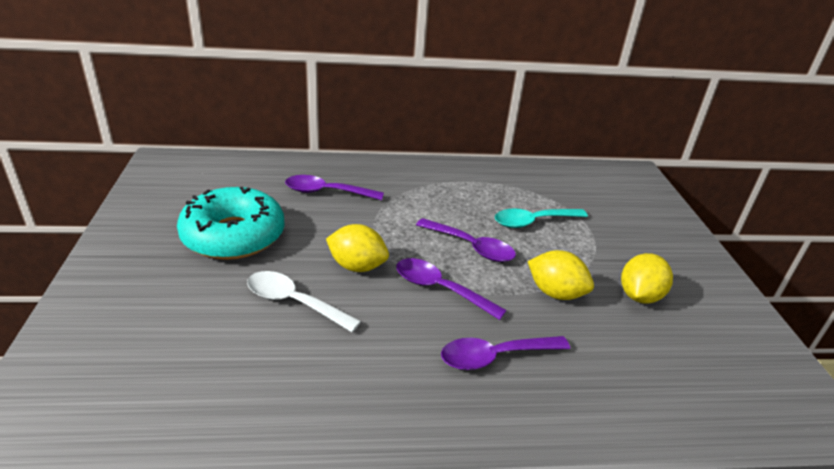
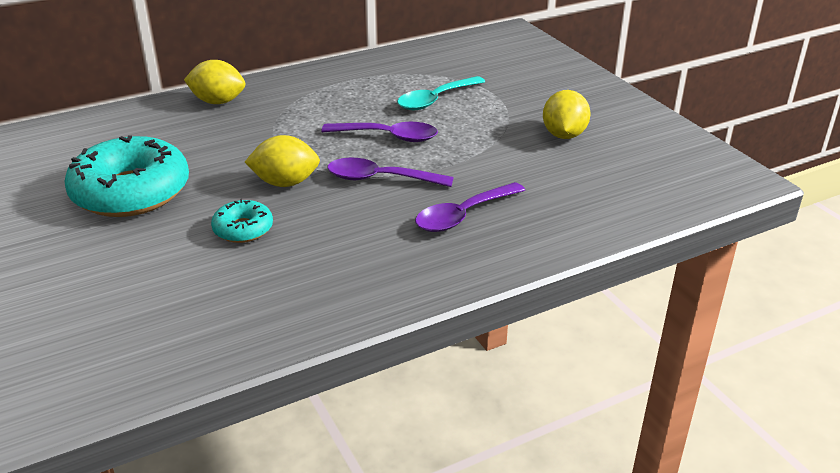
camera: 20 degrees left, 0 degrees up
white spoon [247,271,361,332] -> turquoise donut [211,199,273,243]
purple spoon [285,175,384,200] -> none
yellow lemon [528,250,594,300] -> yellow lemon moved to [184,60,245,104]

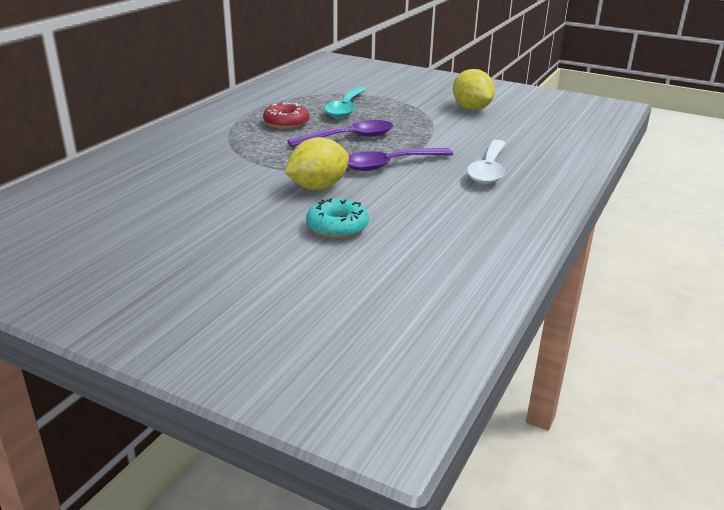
camera: 35 degrees left, 5 degrees down
turquoise donut [65,135,189,217] -> none
yellow lemon [184,60,245,104] -> none
purple spoon [415,182,525,232] -> white spoon [467,140,506,184]
none -> red donut [263,102,310,129]

